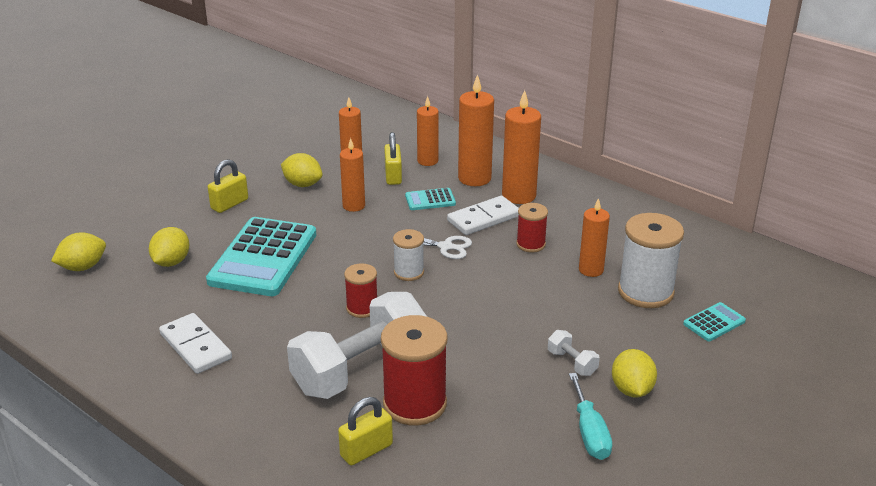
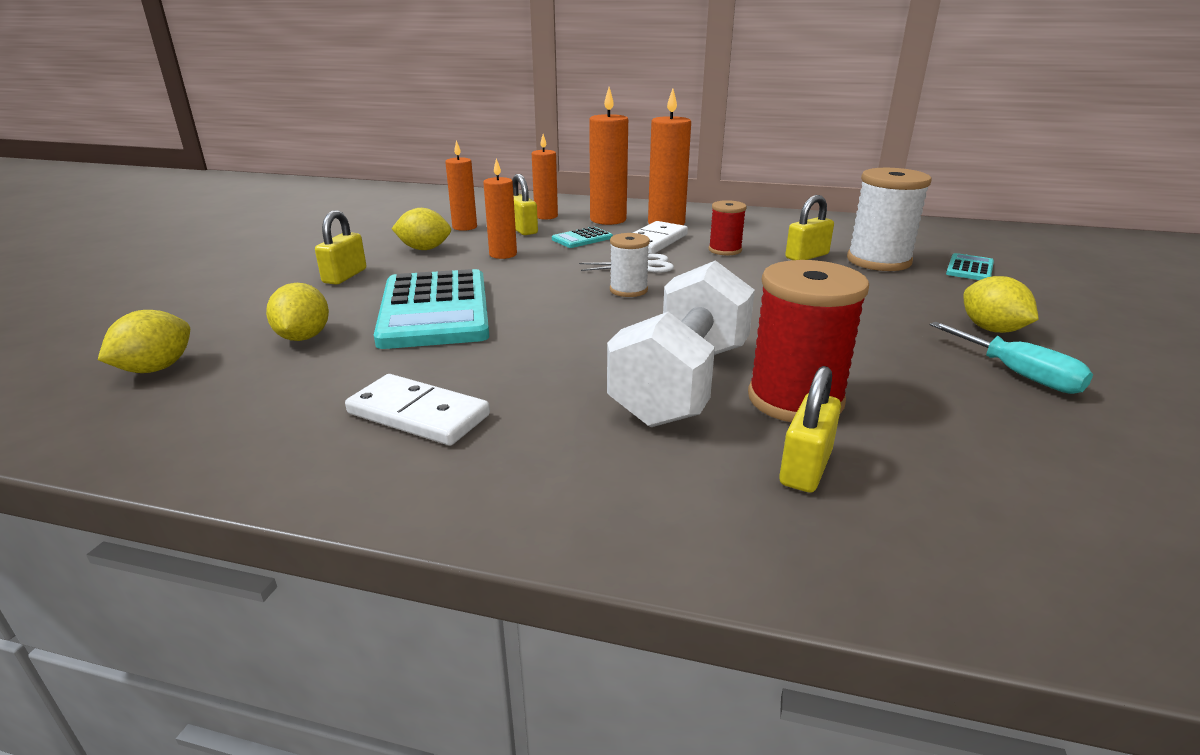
camera: 25 degrees left, 5 degrees down
red spool [344,263,377,318] -> none
white dumbbell [548,330,600,376] -> none
orange candle [579,198,610,277] -> yellow padlock [785,195,834,260]

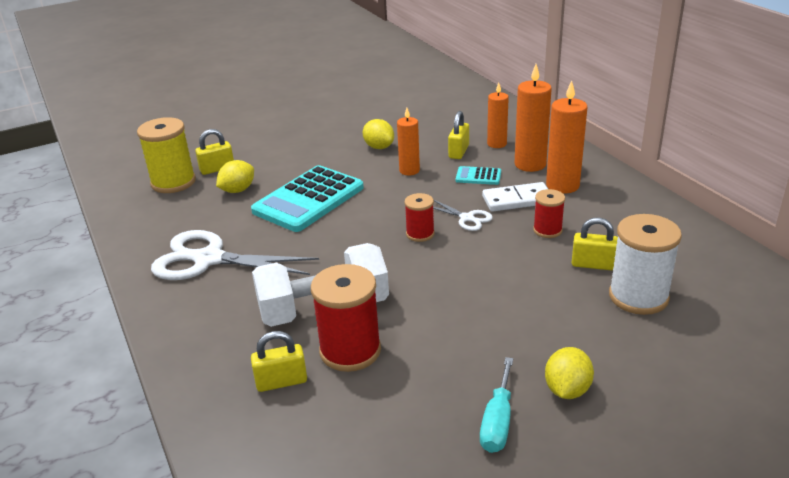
camera: 50 degrees right, 5 degrees up
yellow lemon [98,310,190,373] -> yellow spool [137,117,196,193]
yellow padlock [315,210,366,285] -> yellow padlock moved to [195,129,234,175]
white domino [345,374,490,445] -> white scissors [151,230,319,280]
orange candle [445,140,477,231] -> none
white spool [610,233,650,297] -> red spool [405,193,434,242]
turquoise calculator [946,253,994,280] -> none

